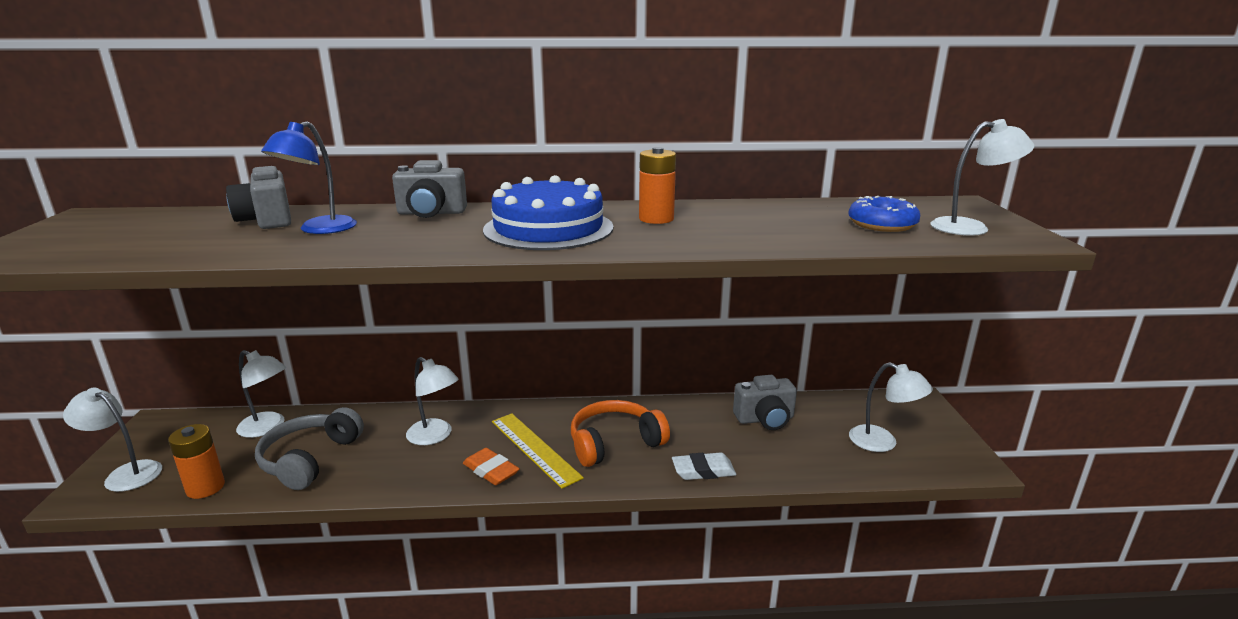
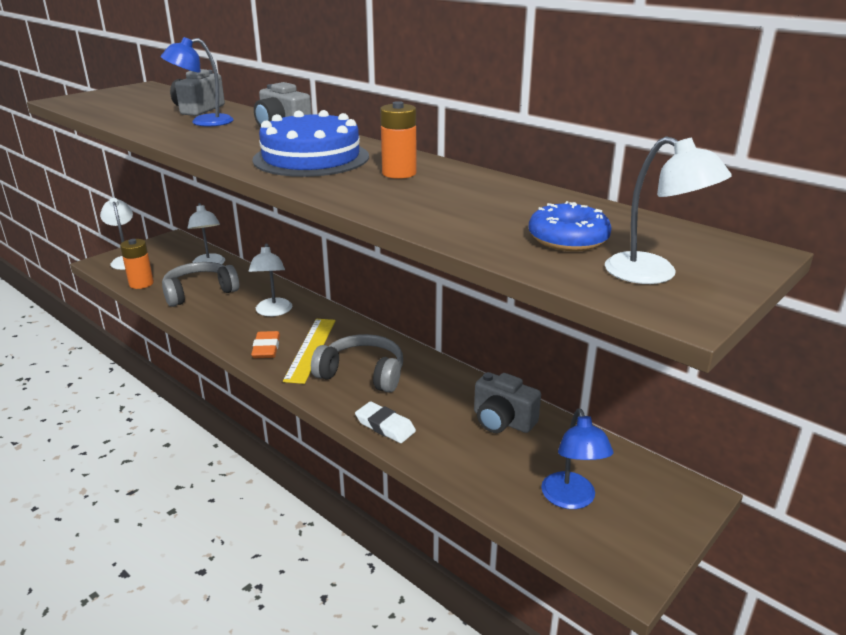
camera: 45 degrees right, 5 degrees up
orange headphones [571,400,670,467] -> grey headphones [311,334,403,393]
white lamp [849,362,933,452] -> blue lamp [541,409,613,509]

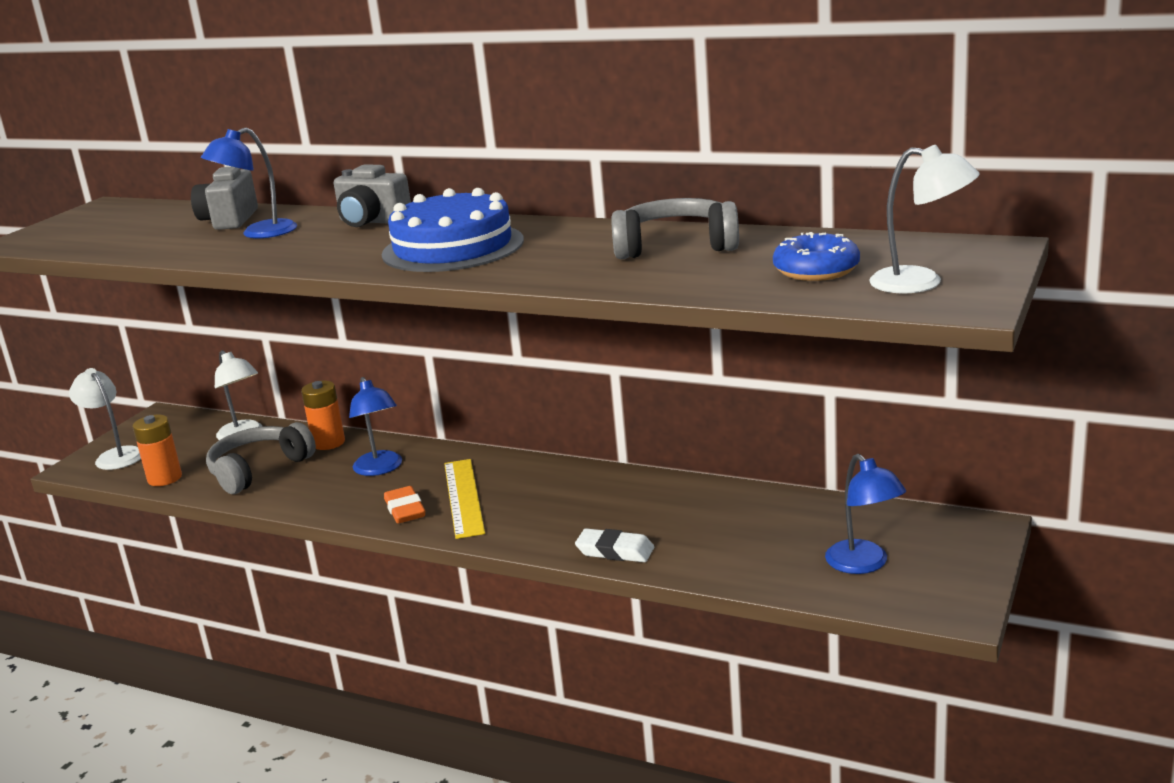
camera: 15 degrees left, 5 degrees down
white lamp [248,243,292,316] -> blue lamp [349,377,402,476]
grey headphones [311,334,403,393] -> grey headphones moved to [611,198,739,259]
orange battery [380,101,417,179] -> orange battery moved to [301,381,345,450]
grey camera [474,372,541,433] -> none

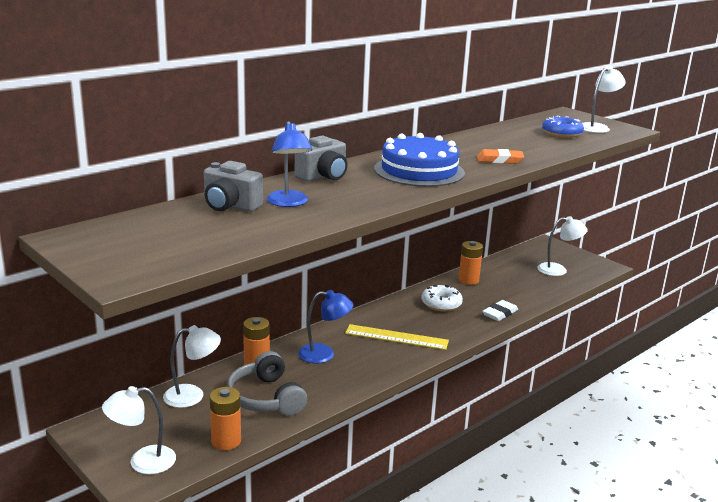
camera: 70 degrees left, 0 degrees up
orange eraser [384,486,425,523] -> orange eraser moved to [477,149,524,164]
grey headphones [611,198,739,259] -> none
blue lamp [825,454,906,574] -> white lamp [537,216,588,276]
none -> white donut [421,285,463,311]
none -> orange battery [459,241,483,285]

